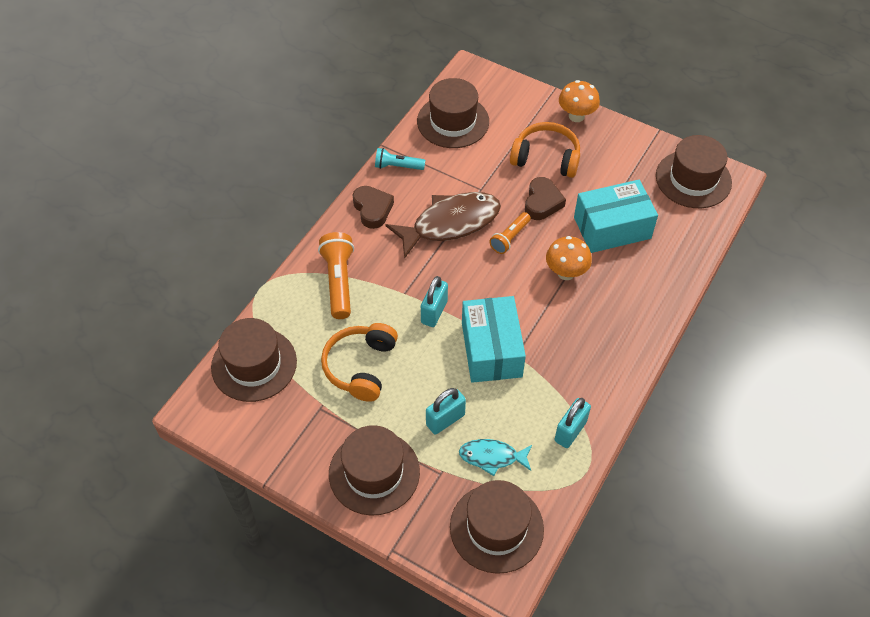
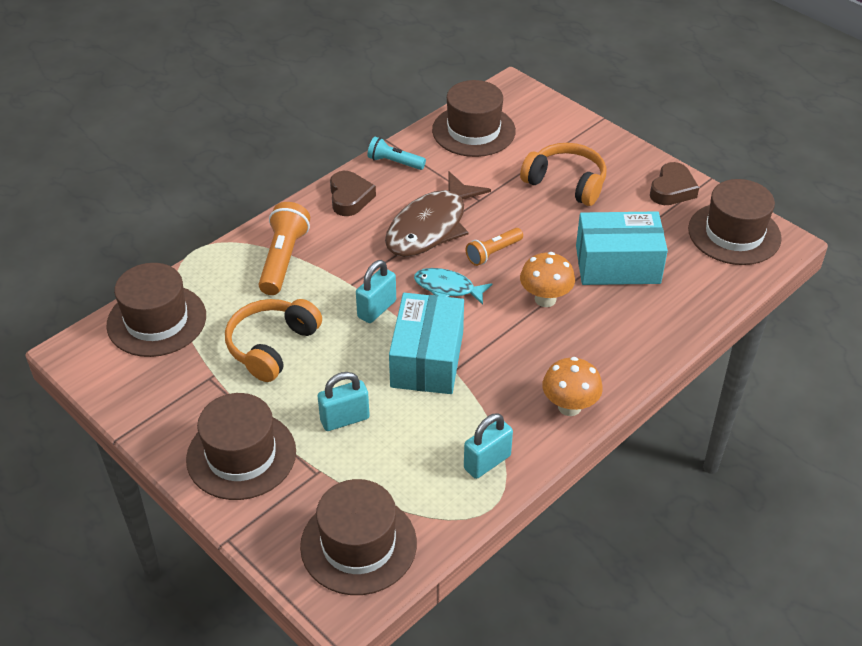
camera: 15 degrees right, 10 degrees down
brown fish [385,192,501,259] -> brown fish turned 135 degrees clockwise [385,171,491,257]
turquoise fish [459,439,532,476] -> turquoise fish moved to [414,268,492,305]
brown heart [525,177,566,220] -> brown heart moved to [650,162,699,205]
orange mushroom [559,80,600,122] -> orange mushroom moved to [542,357,603,416]

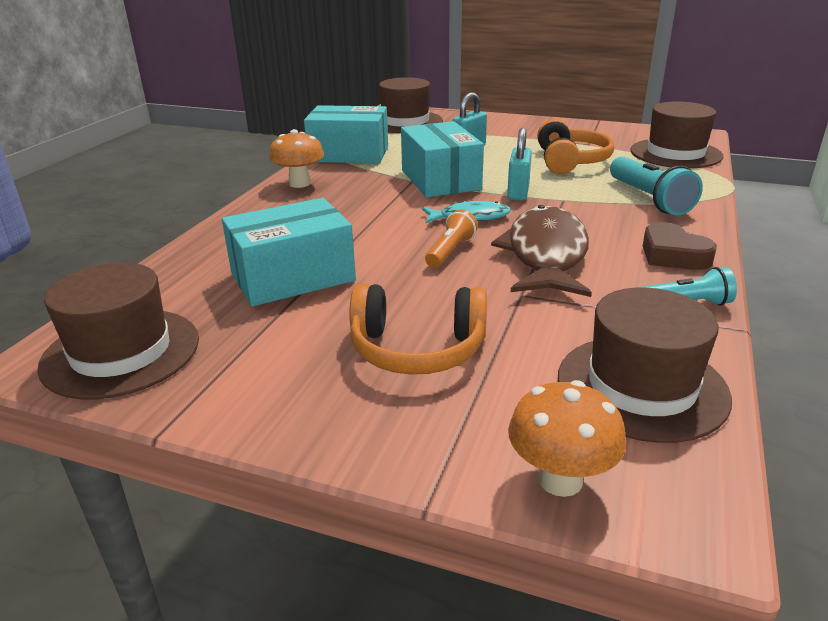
camera: 155 degrees right, 15 degrees down
brown hat [186,393,296,500] -> none
orange flashlight [259,202,310,295] -> turquoise flashlight [610,156,703,215]
turquoise padlock [464,413,513,479] -> turquoise box [304,105,388,164]
orange mushroom [520,252,575,307] -> orange mushroom moved to [508,380,626,497]
brown heart [650,162,699,205] -> none

